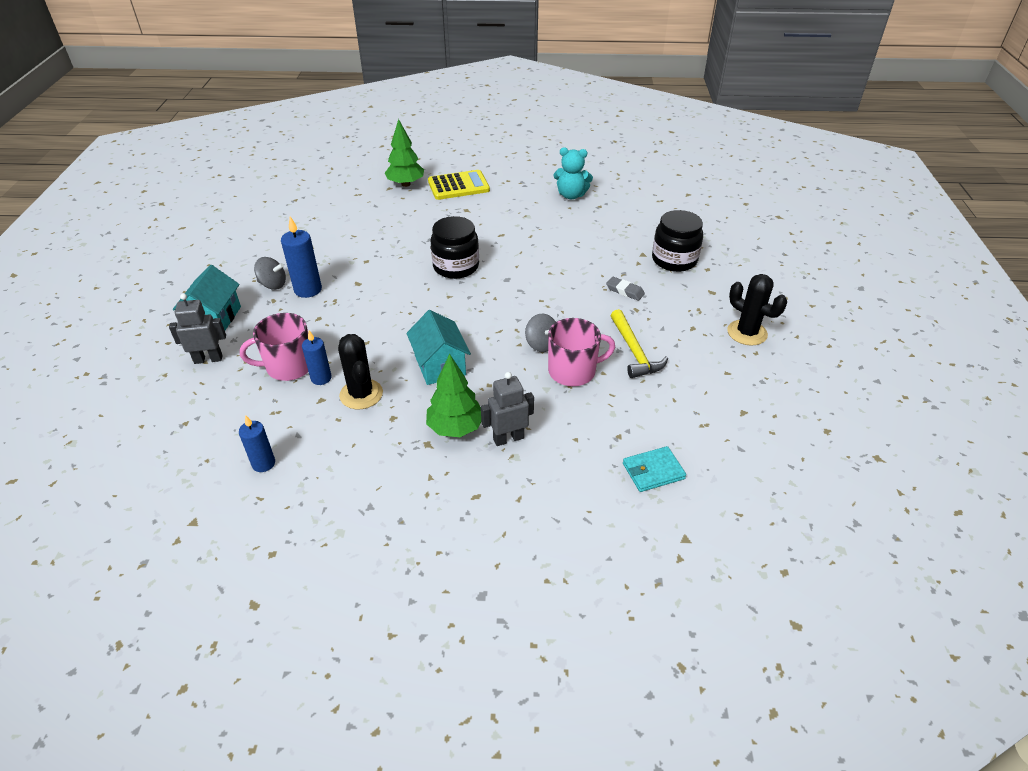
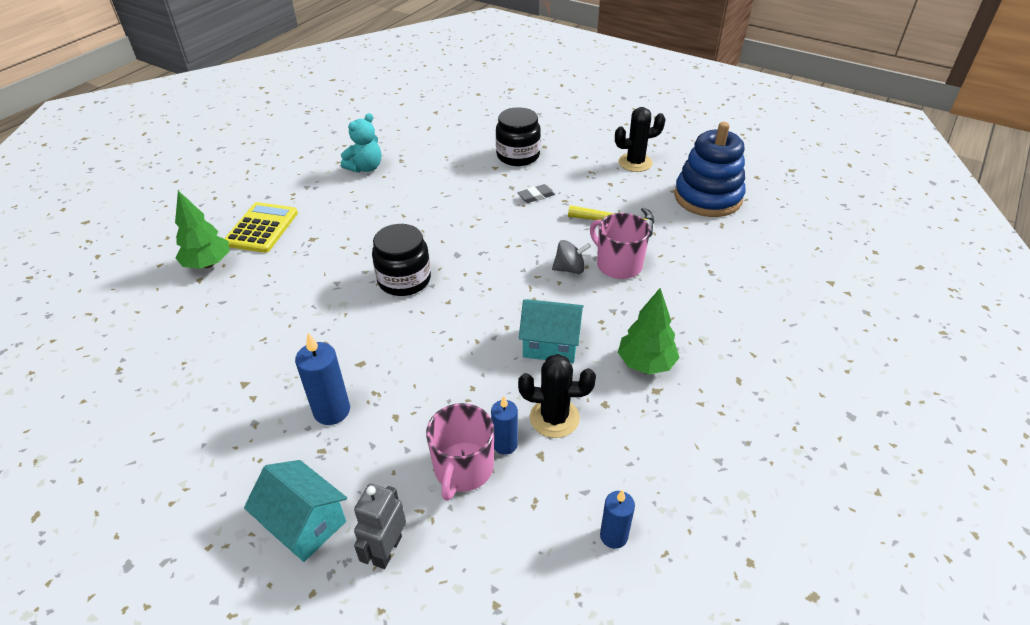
camera: 60 degrees left, 0 degrees up
grey spinning top [254,257,286,290] -> none
grey robot [481,372,534,446] -> none
pink mug [548,318,615,386] -> pink mug turned 60 degrees counterclockwise [590,213,650,279]
turquoise wallet [623,446,686,492] -> none
none -> blue stacking toy [674,122,745,217]

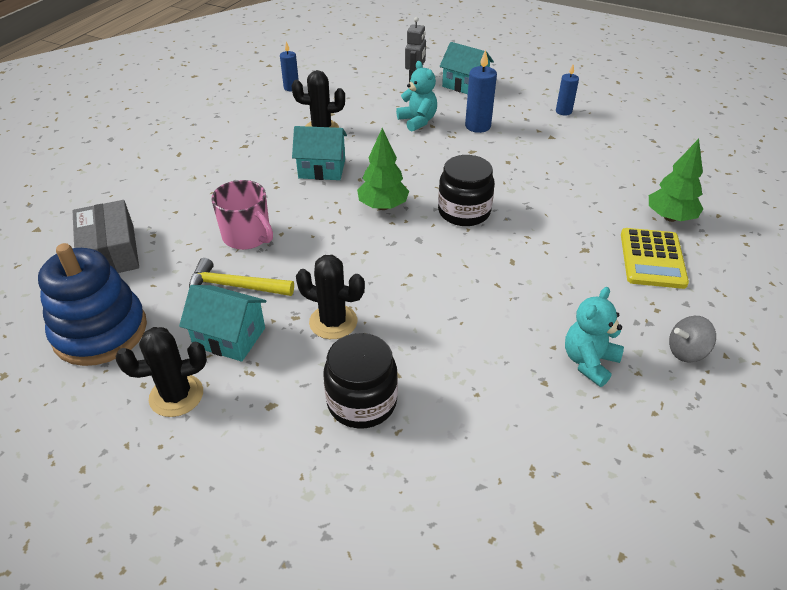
camera: 175 degrees right, 0 degrees up
pink mug [426,403,494,501] -> none
blue candle [491,396,518,455] -> blue candle moved to [556,65,579,116]
grey eraser [517,184,555,203] -> black cactus [296,255,365,339]
grey spinning top [552,240,591,274] -> grey spinning top moved to [669,316,716,363]
green tree [618,288,680,374] -> green tree moved to [357,128,409,210]
none -> grey box [73,200,139,273]
none -> turquoise house [179,285,267,362]
none -> turquoise teddy bear [396,61,437,132]

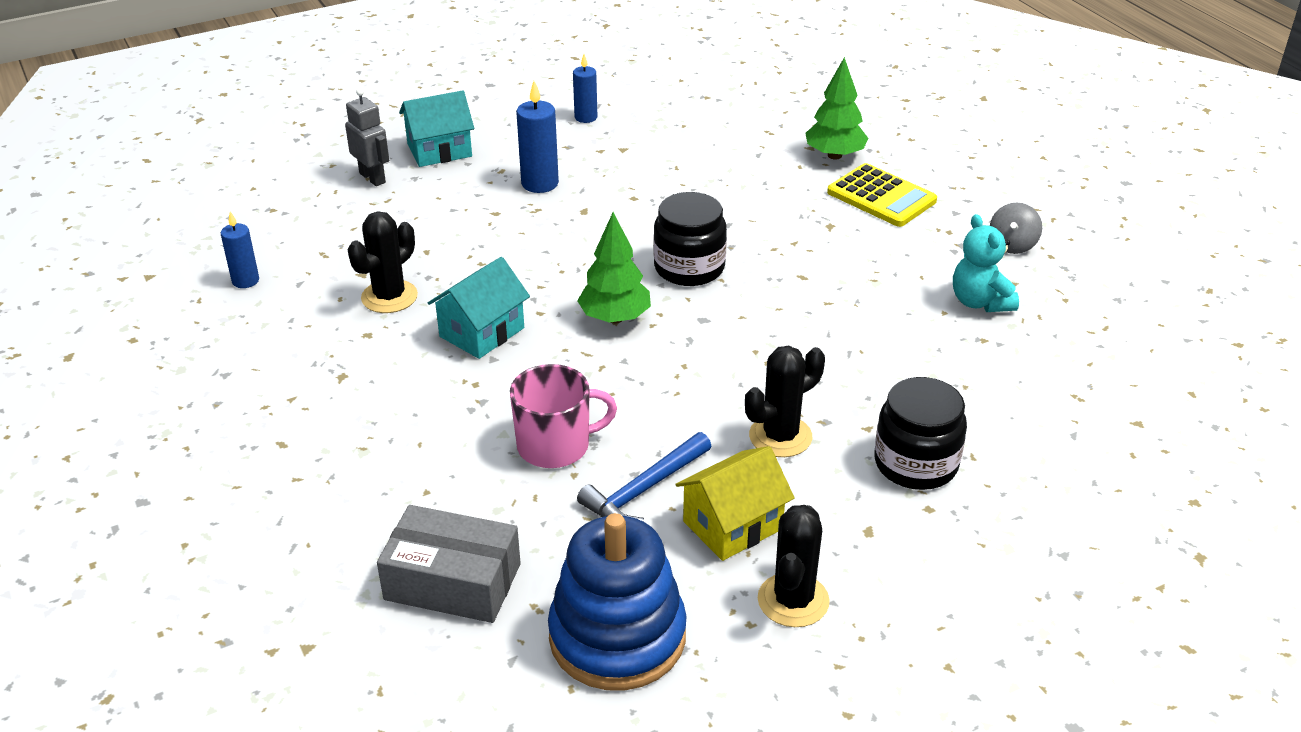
camera: 55 degrees left, 5 degrees down
turquoise house [179,285,267,362] -> yellow house [675,446,795,561]
yellow hammer [189,258,294,296] -> blue hammer [577,432,711,522]
turquoise teddy bear [396,61,437,132] -> none

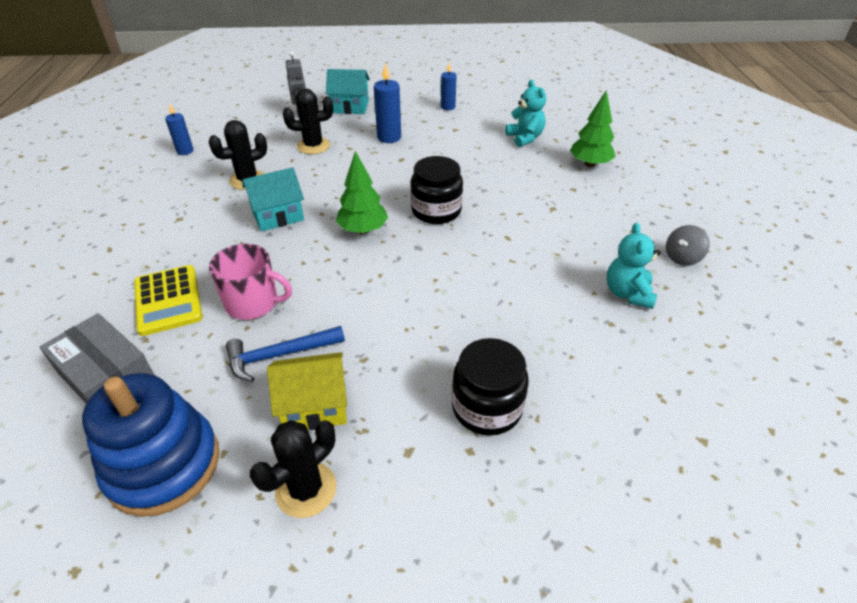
camera: 25 degrees right, 5 degrees up
black cactus [745,346,825,457] -> black cactus moved to [283,89,333,154]
yellow calculator [827,163,937,227] -> yellow calculator moved to [134,265,203,336]
none -> turquoise teddy bear [505,80,546,147]

